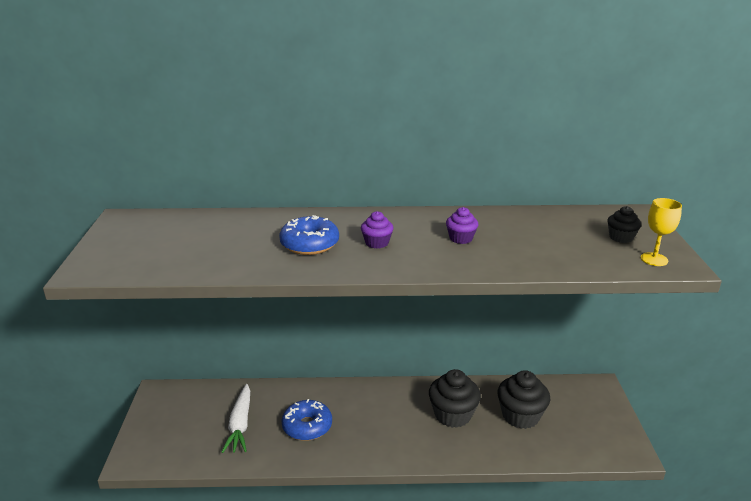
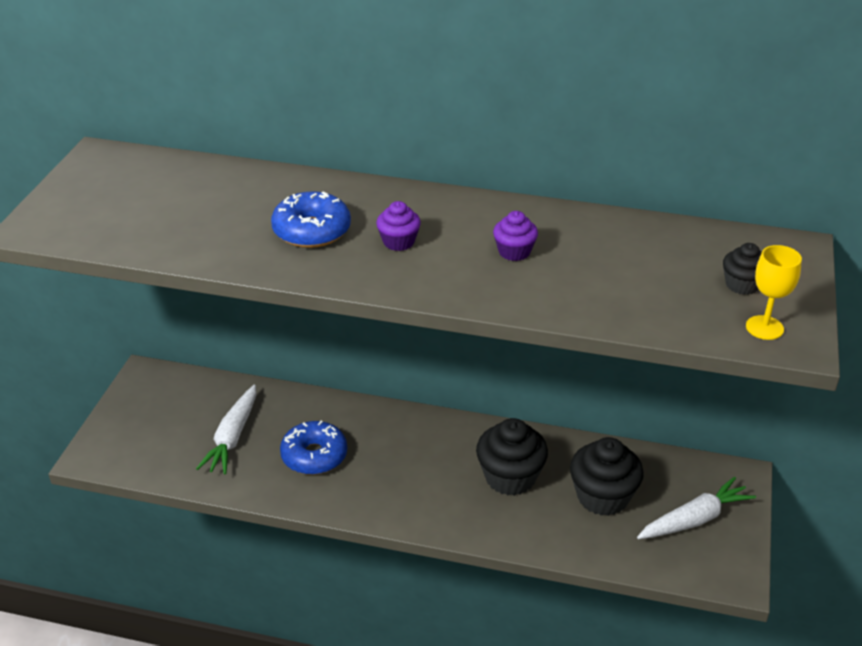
camera: 15 degrees right, 10 degrees up
none -> white carrot [637,476,756,539]

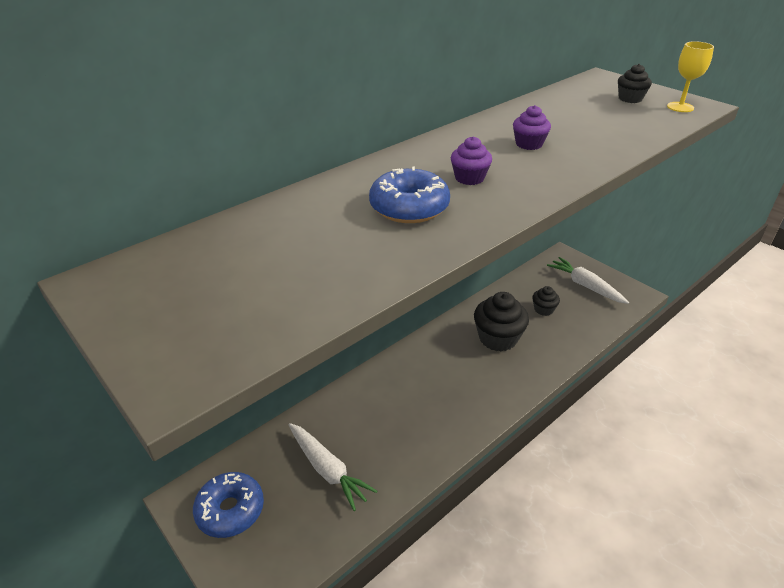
camera: 55 degrees left, 0 degrees up
blue donut [280,421,347,475] -> blue donut moved to [193,472,264,538]
black cupcake [570,437,644,516] -> black cupcake [532,286,560,316], size x0.53
white carrot [637,476,756,539] -> white carrot turned 45 degrees counterclockwise [547,257,629,304]

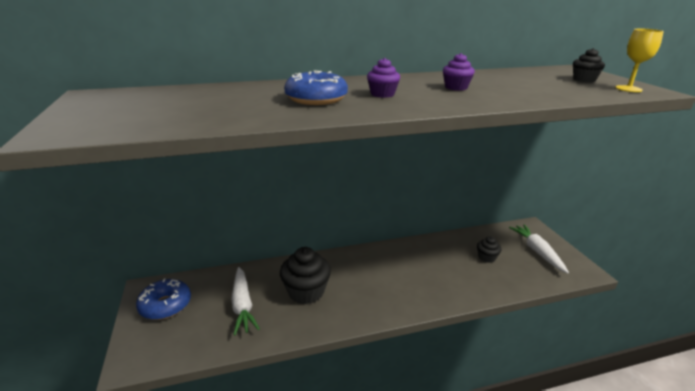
camera: 25 degrees right, 10 degrees down
black cupcake [474,292,529,352] -> black cupcake moved to [280,247,331,304]

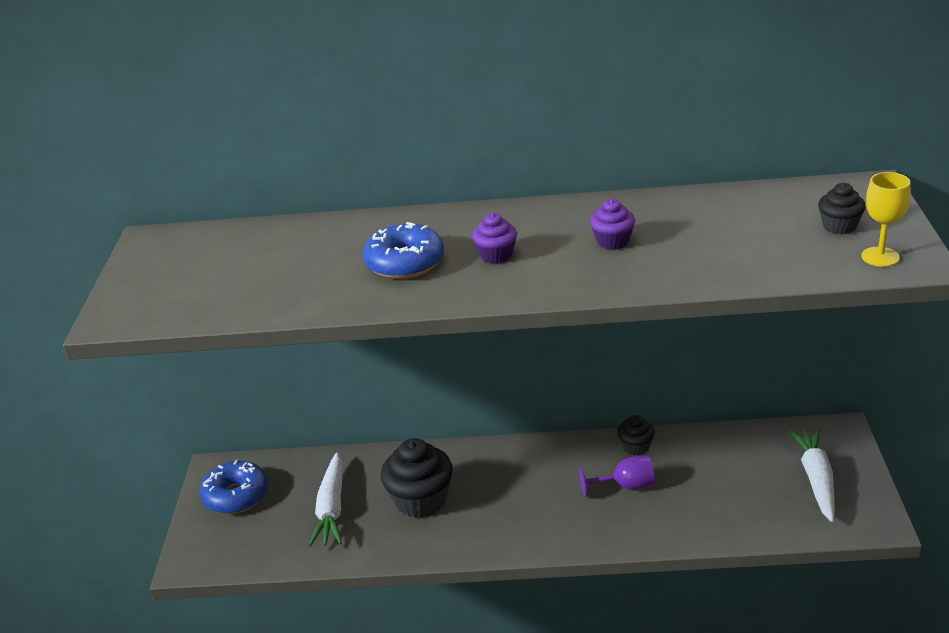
camera: 20 degrees right, 5 degrees up
black cupcake [477,236,501,263] -> black cupcake moved to [617,415,655,456]
none -> purple goblet [579,455,655,497]

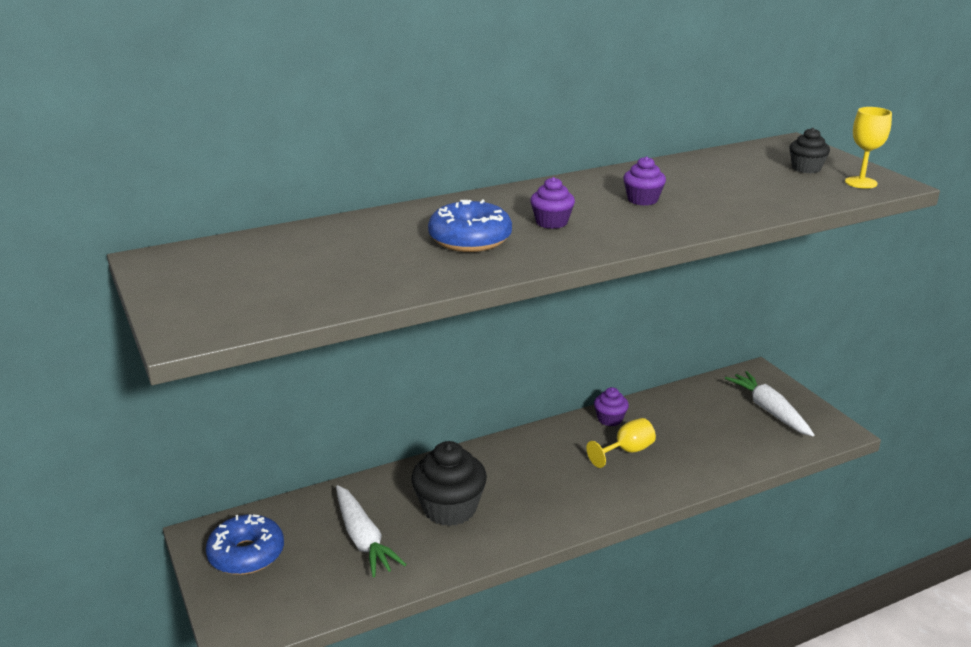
camera: 30 degrees left, 5 degrees down
purple goblet [579,455,655,497] -> yellow goblet [587,418,656,468]
black cupcake [617,415,655,456] -> purple cupcake [594,387,629,426]

